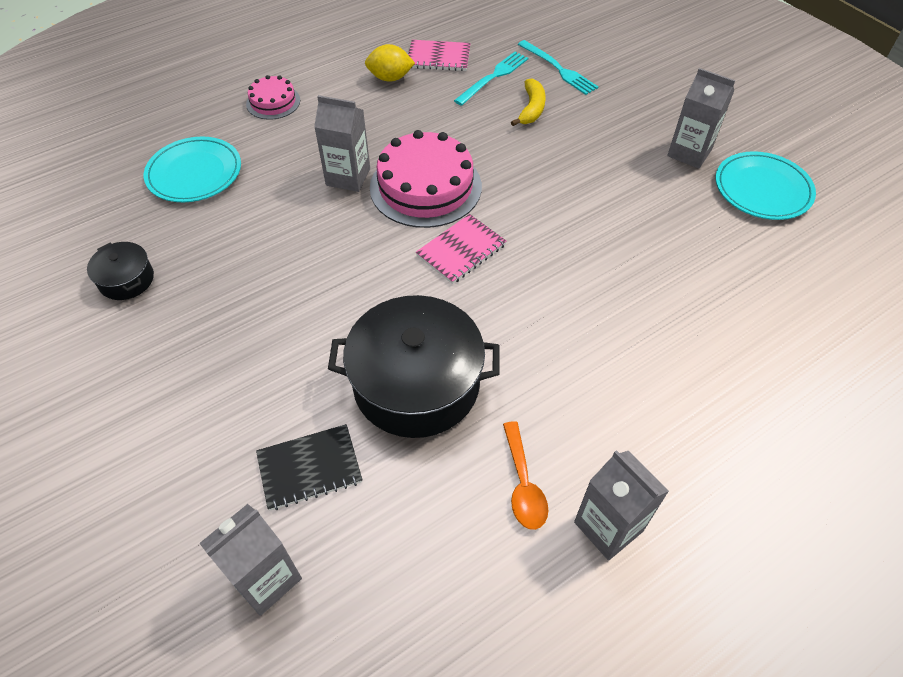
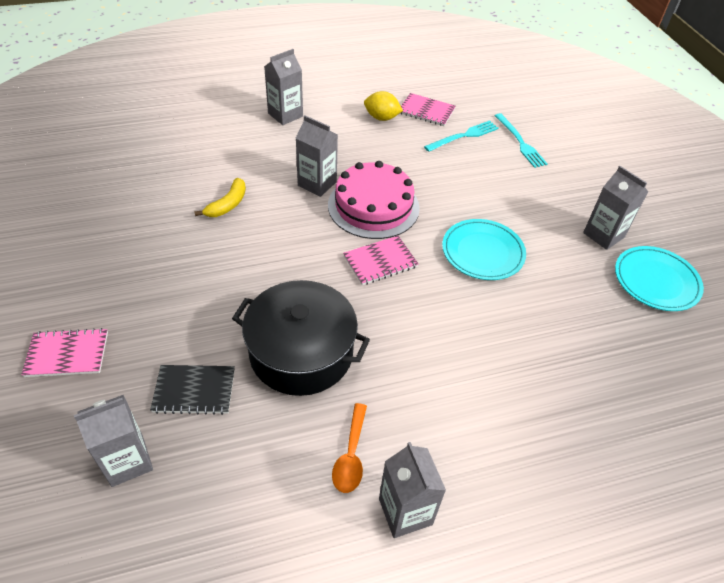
camera: 15 degrees right, 5 degrees down
black pot [87,242,154,300] -> none
turquoise plate [144,137,241,202] -> turquoise plate moved to [442,219,526,280]
pink cake [246,75,300,120] -> grey carton [264,49,303,125]
yellow banana [511,78,546,126] -> yellow banana moved to [194,178,246,217]
none -> pink notebook [21,328,108,377]

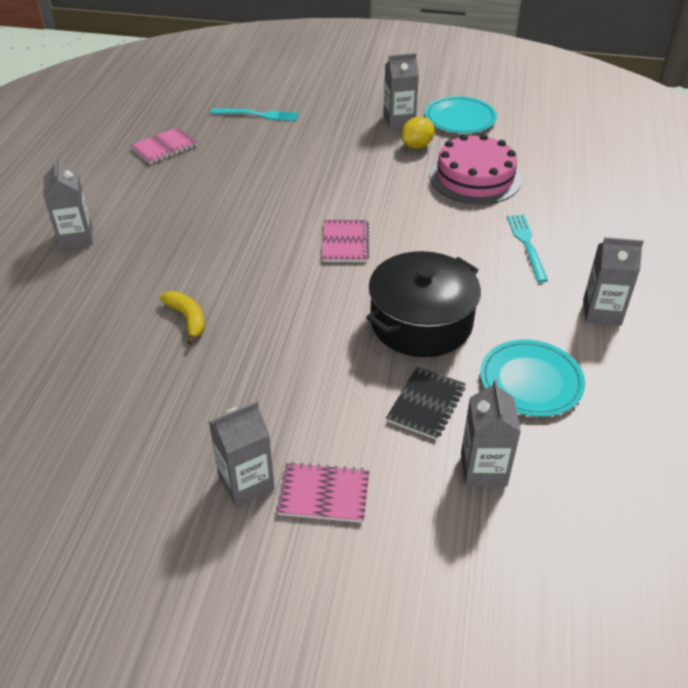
camera: 60 degrees left, 5 degrees down
pink notebook [21,328,108,377] -> pink notebook turned 75 degrees clockwise [277,462,369,523]
grey carton [296,115,338,197] -> grey carton moved to [209,401,275,507]
pink cake [328,161,420,239] -> pink cake moved to [430,134,522,204]
orange spoon [332,403,367,493] -> none
yellow lemon [364,91,403,121] -> yellow lemon moved to [401,117,435,149]
turquoise fork [424,120,499,152] -> turquoise fork moved to [507,215,548,283]
turquoise plate [442,219,526,280] -> turquoise plate moved to [480,339,585,417]

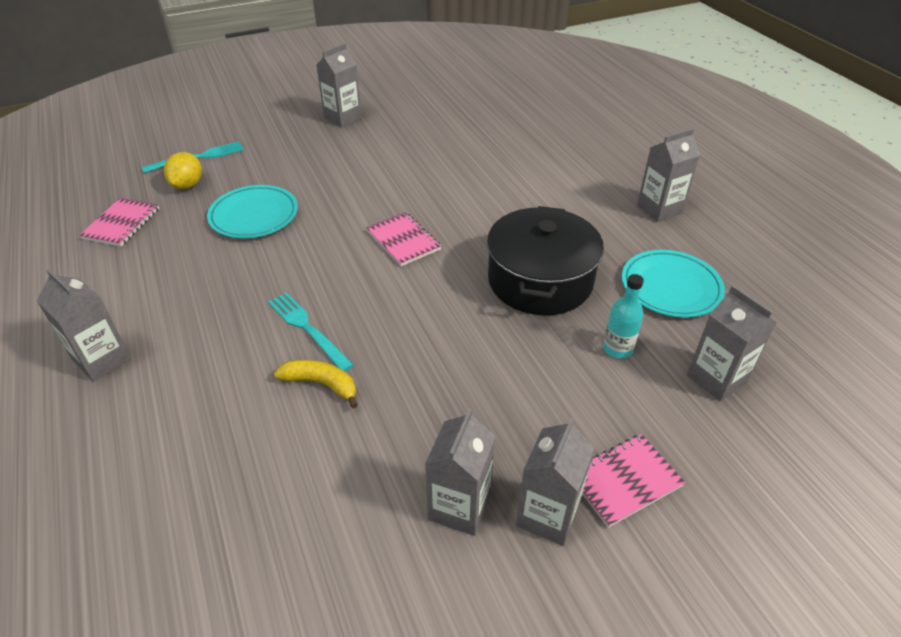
camera: 35 degrees left, 0 degrees up
black notebook [386,367,466,440] -> turquoise bottle [603,274,644,358]
yellow lemon [401,117,435,149] -> yellow lemon moved to [164,152,202,189]
turquoise plate [425,96,497,133] -> turquoise plate moved to [207,185,298,239]
pink cake [430,134,522,204] -> none
turquoise fork [507,215,548,283] -> turquoise fork moved to [268,292,353,372]
none -> grey carton [425,409,496,536]

